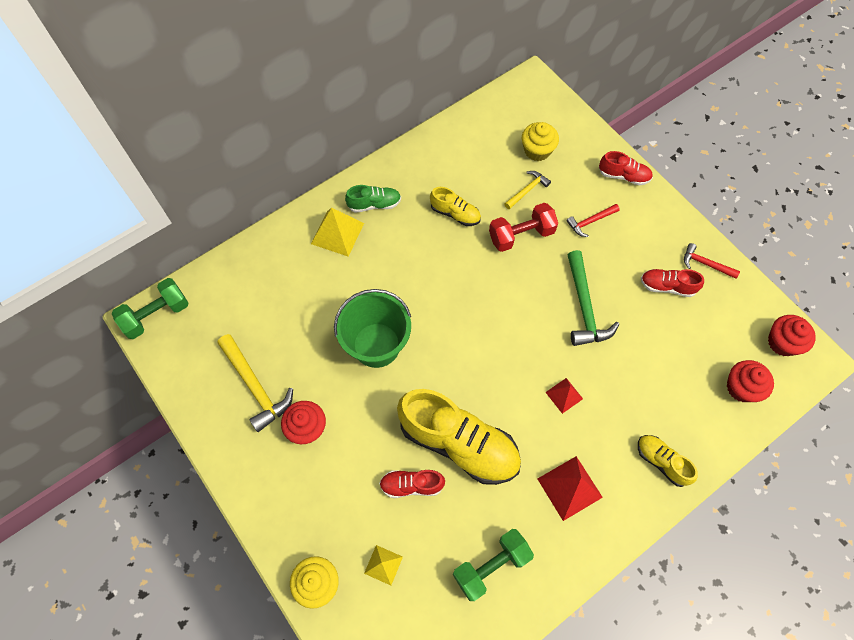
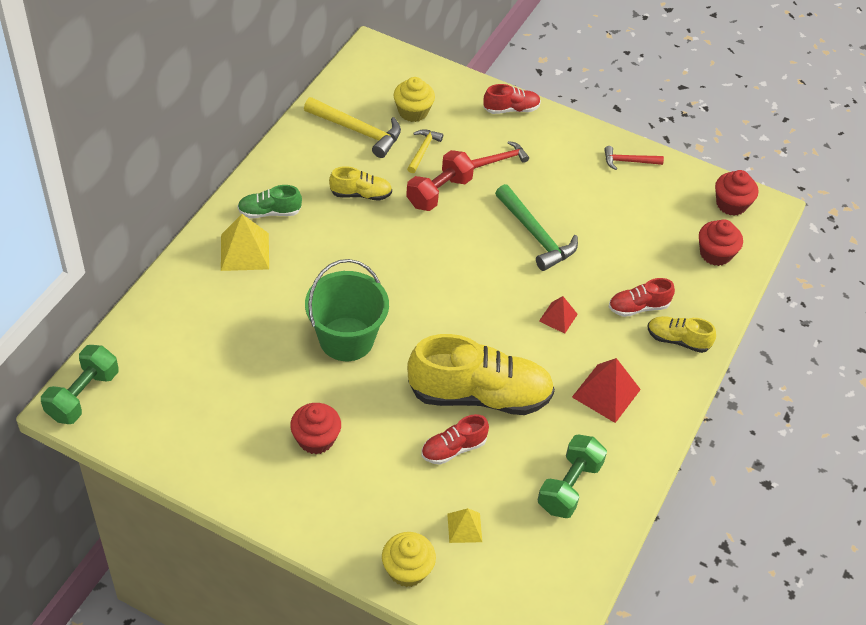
camera: 30 degrees left, 15 degrees down
yellow hammer [217,334,293,432] -> yellow hammer moved to [304,97,401,158]
green shoe [345,185,401,213] -> green shoe turned 150 degrees counterclockwise [237,185,302,218]
red hammer [566,204,620,237] -> red hammer turned 150 degrees counterclockwise [471,141,529,169]
red shoe [641,269,704,297] -> red shoe moved to [609,278,675,317]

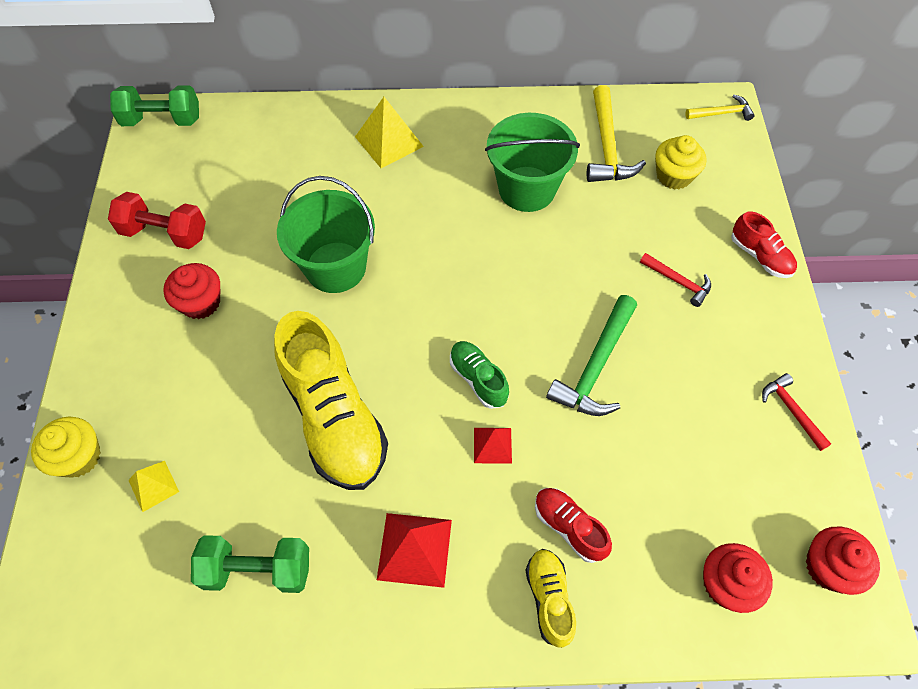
camera: 65 degrees right, 10 degrees up
green shoe [237,185,302,218] -> green shoe moved to [450,341,509,409]
yellow shoe [329,166,392,201] -> green bucket [485,113,580,212]
red dumbbell [406,150,474,211] -> red dumbbell moved to [108,192,206,249]
yellow hammer [407,129,443,173] -> yellow hammer moved to [685,95,755,121]
red shoe [421,414,489,465] -> none

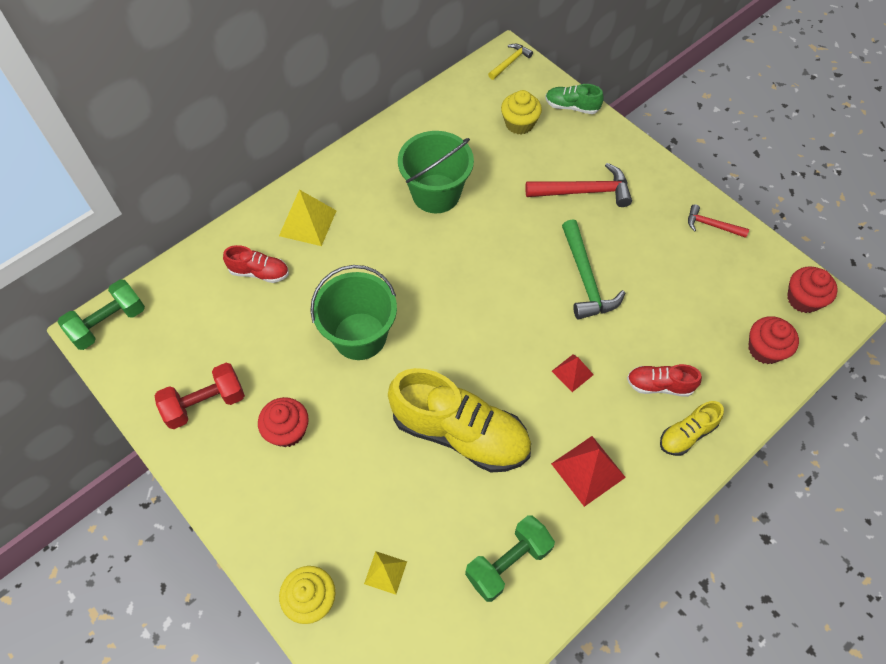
camera: 40 degrees left, 0 degrees up
green shoe [450,341,509,409] -> green shoe moved to [545,84,604,114]
yellow shoe [526,549,576,648] -> yellow shoe turned 75 degrees counterclockwise [660,401,724,456]
yellow hammer [587,85,646,182] -> none
red hammer [640,253,711,307] -> red hammer [525,163,632,207], size x1.75
red shoe [731,211,797,278] -> red shoe moved to [223,245,289,283]

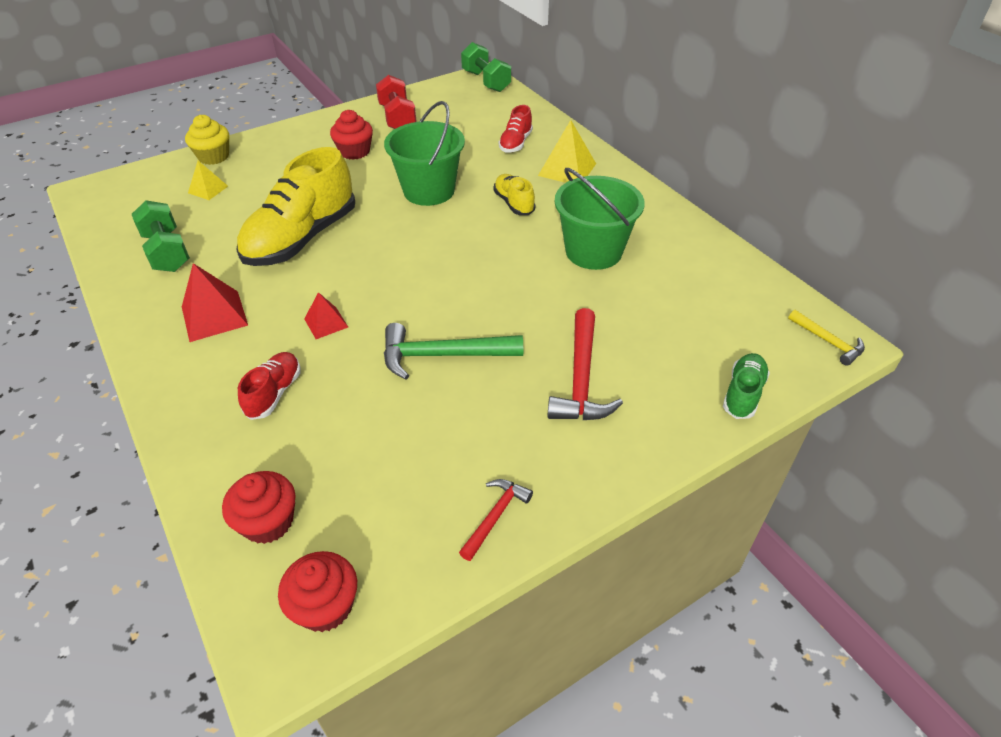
camera: 100 degrees right, 15 degrees down
yellow cupcake [501,90,542,134] -> none
yellow shoe [660,401,724,456] -> yellow shoe moved to [493,174,535,215]

